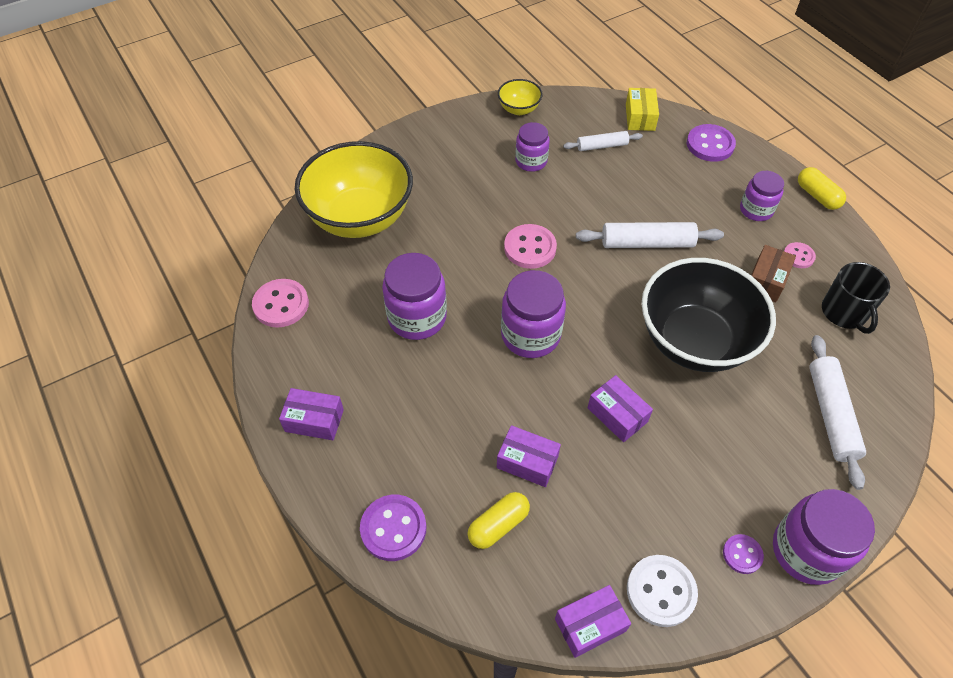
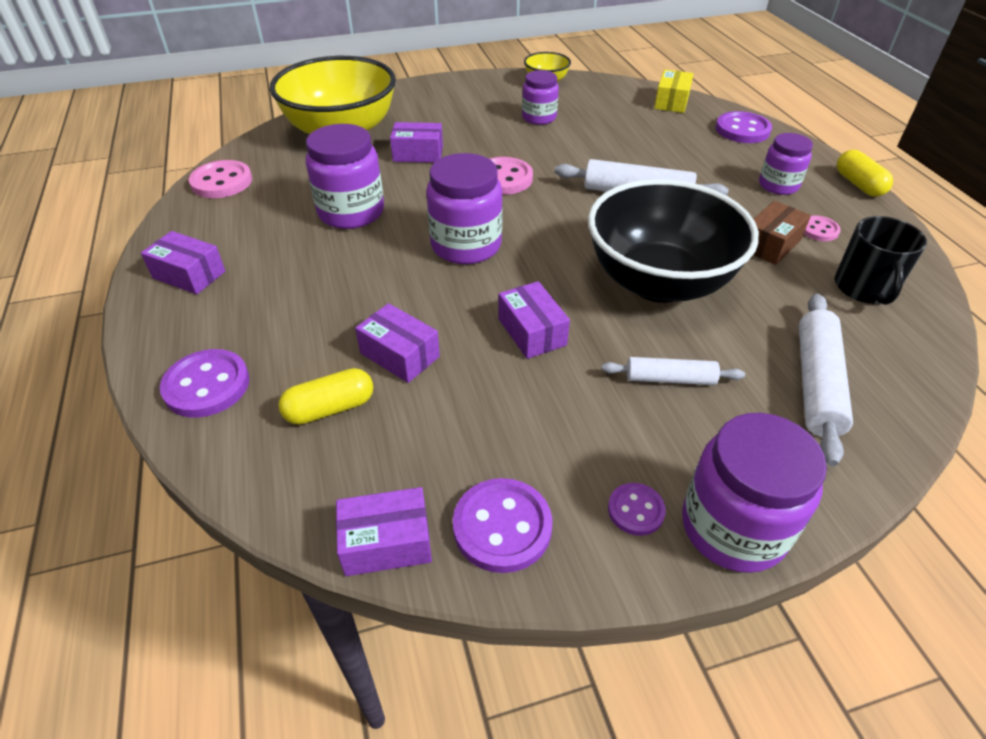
camera: 15 degrees right, 10 degrees down
white rolling pin [563,131,643,151] -> white rolling pin moved to [601,357,745,385]
white button [627,555,698,627] -> purple button [453,478,553,573]
none -> purple box [390,122,443,163]

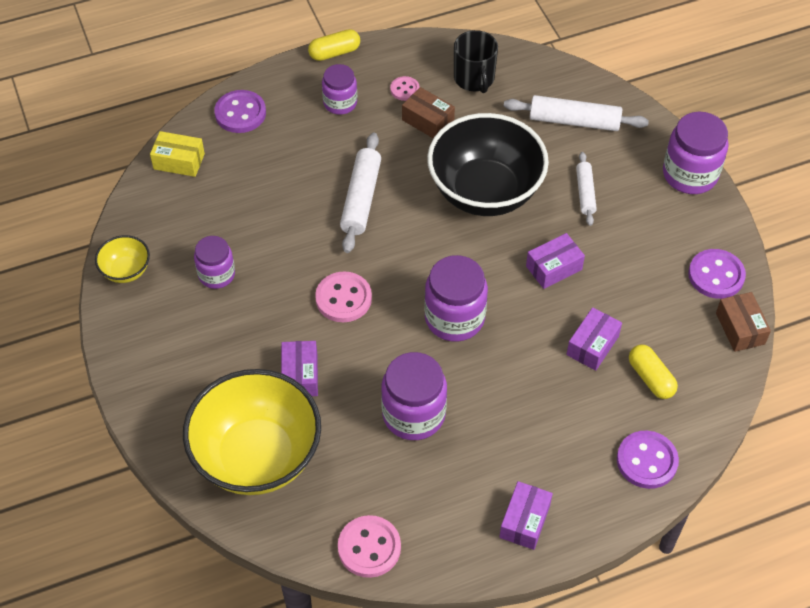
camera: 95 degrees left, 10 degrees up
purple box [336,487,432,576] -> brown box [716,292,771,352]
purple button [608,483,666,536] -> none
black mug [835,216,927,305] -> black mug turned 75 degrees clockwise [454,30,498,93]

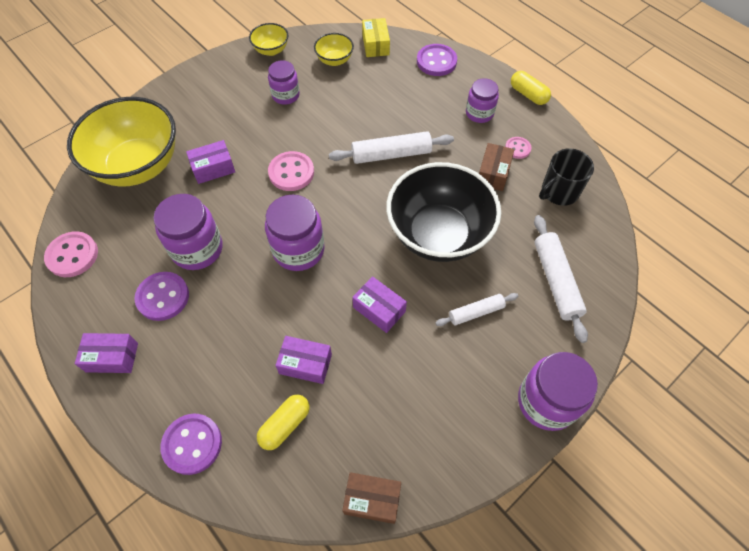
camera: 70 degrees right, 5 degrees up
purple button [688,249,746,299] -> purple button moved to [134,272,189,321]
brown box [716,292,771,352] -> brown box turned 45 degrees clockwise [342,472,401,524]
none -> yellow bowl [314,33,354,66]

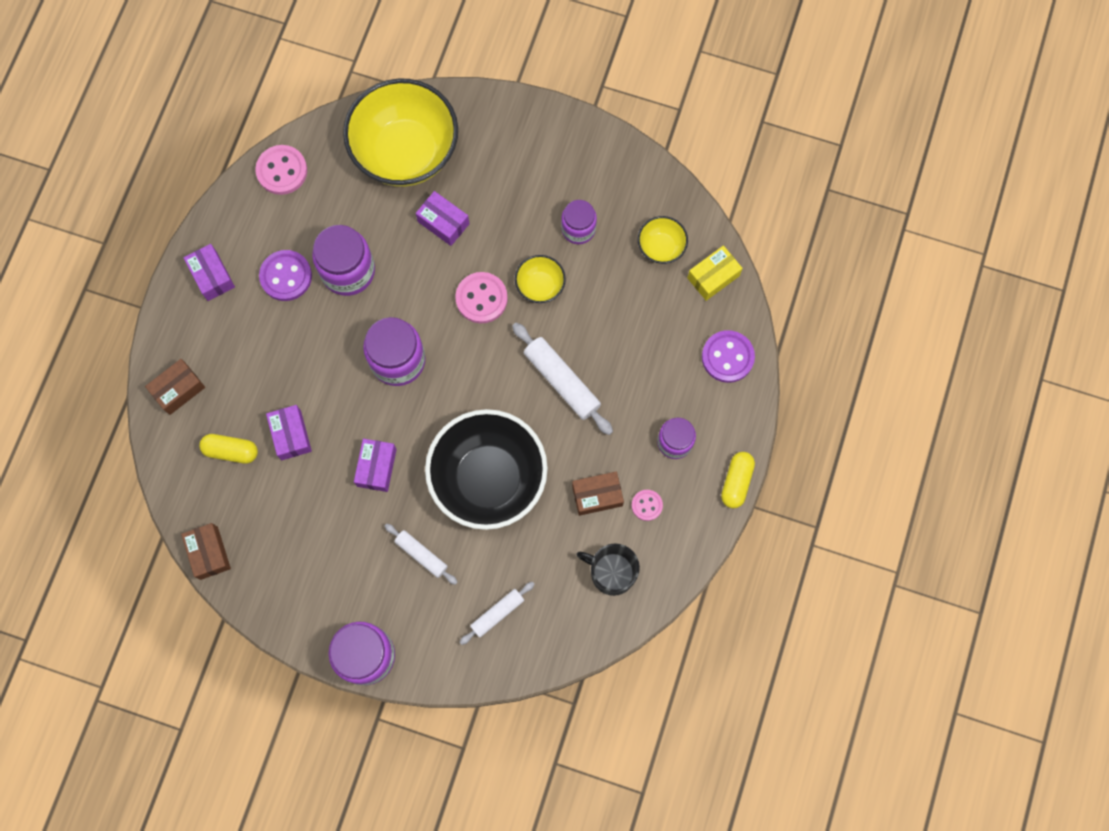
camera: 60 degrees right, 15 degrees up
purple button [161,414,222,475] -> brown box [145,359,205,415]
yellow bowl [249,23,289,56] -> yellow bowl moved to [515,255,566,303]
white rolling pin [534,215,588,343] -> white rolling pin [460,582,535,645], size x0.61

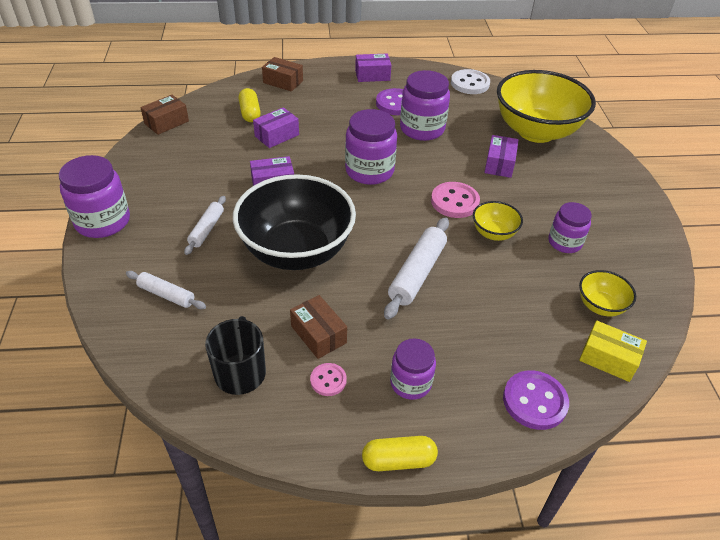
camera: 65 degrees right, 30 degrees down
purple box [184,244,235,301] -> purple box turned 45 degrees clockwise [355,54,391,82]
pink button [255,145,307,195] -> white button [451,69,490,94]

